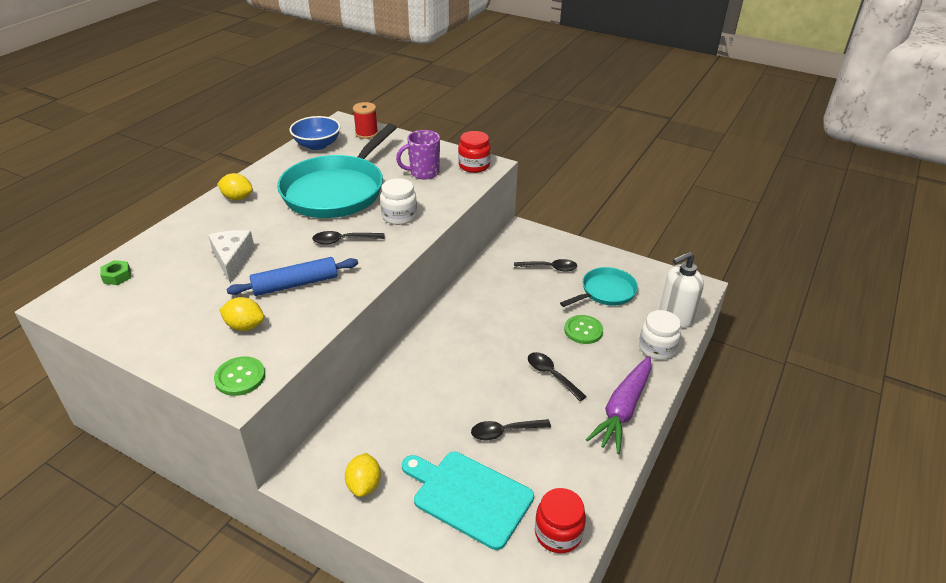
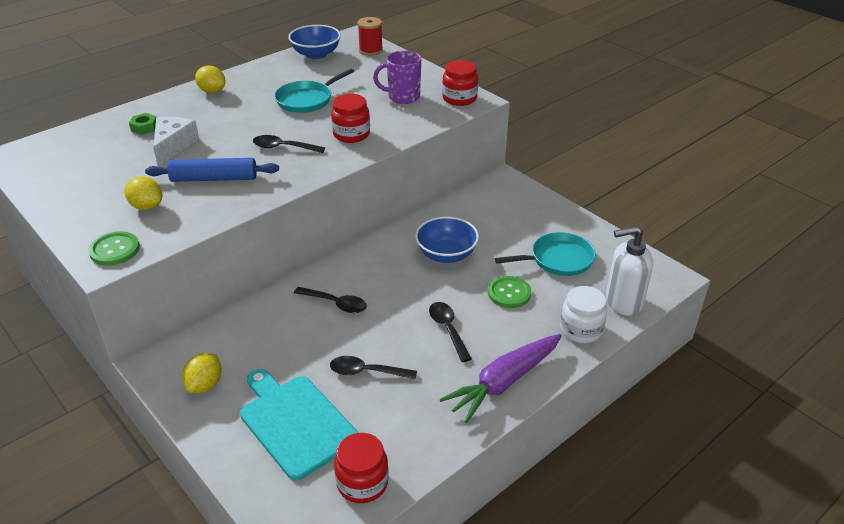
camera: 20 degrees right, 0 degrees up
green nut [100,260,131,285] -> green nut moved to [129,113,156,135]
turquoise pan [277,123,397,218] -> turquoise pan [274,69,354,113], size x0.53
white jar [380,178,417,225] -> red jar [331,94,370,143]
black spoon [514,259,577,271] -> black spoon moved to [294,287,367,313]
none -> blue bowl [415,216,479,263]

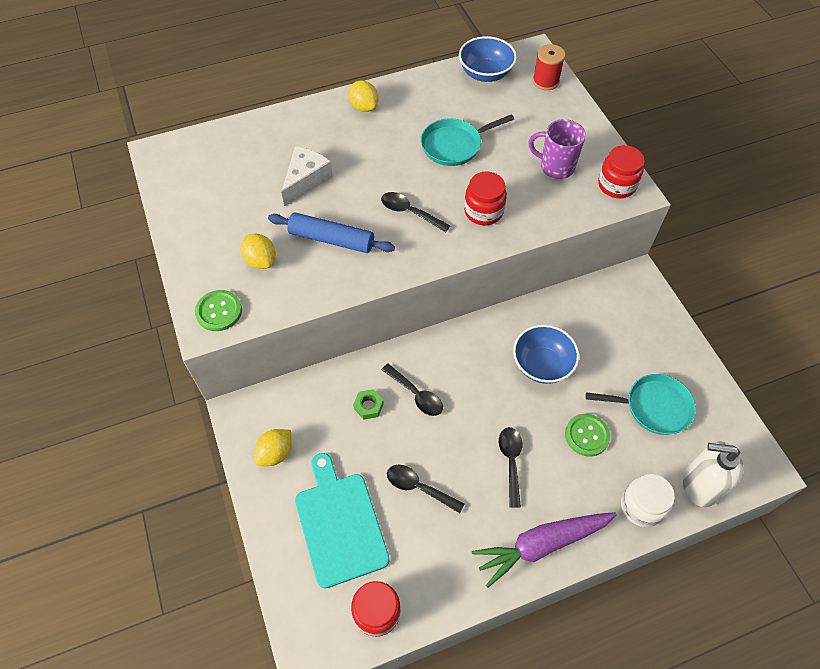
camera: 20 degrees right, 20 degrees up
green nut [129,113,156,135] -> green nut moved to [353,389,384,420]

